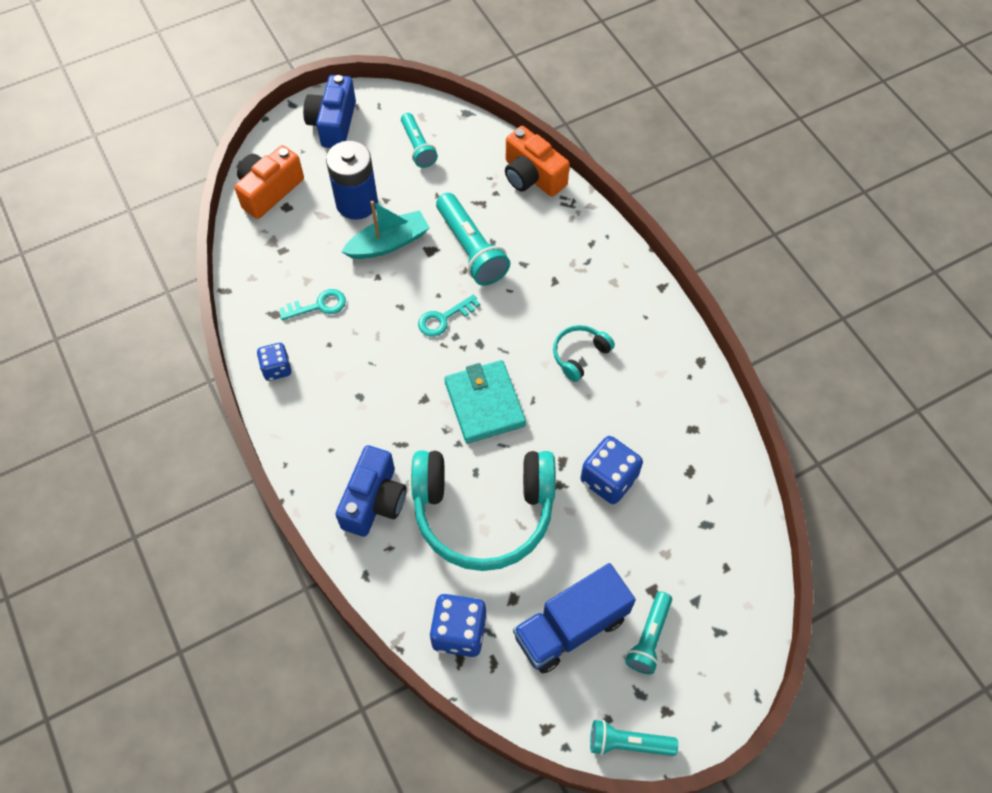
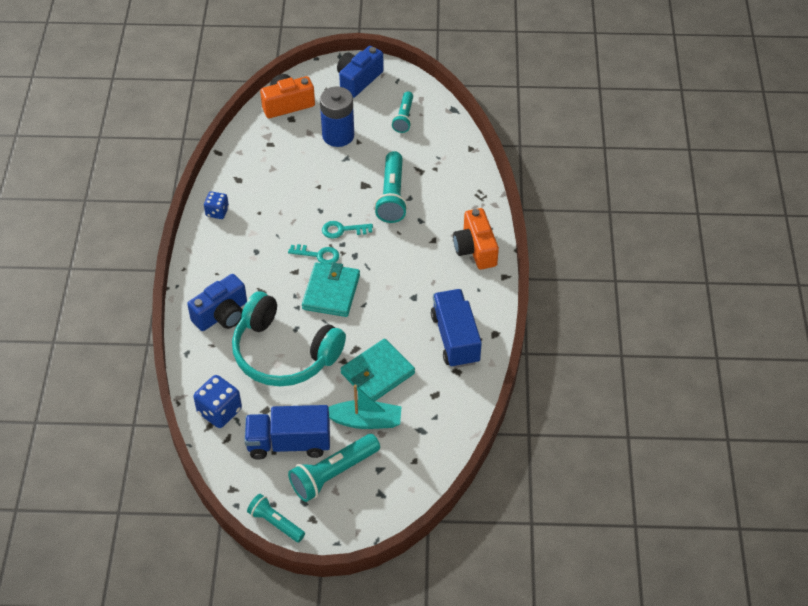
camera: 30 degrees right, 10 degrees down
turquoise key [279,289,346,320] -> turquoise key moved to [288,244,339,265]
turquoise boat [342,201,430,259] -> turquoise boat moved to [329,384,402,429]
orange camera [505,126,570,197] -> orange camera moved to [453,208,499,270]
turquoise headphones [553,325,615,382] -> none
blue dice [581,436,643,504] -> turquoise wallet [341,339,415,401]
turquoise flashlight [625,591,672,674] -> turquoise flashlight [288,434,380,502], size x1.58
none -> blue truck [431,289,482,368]

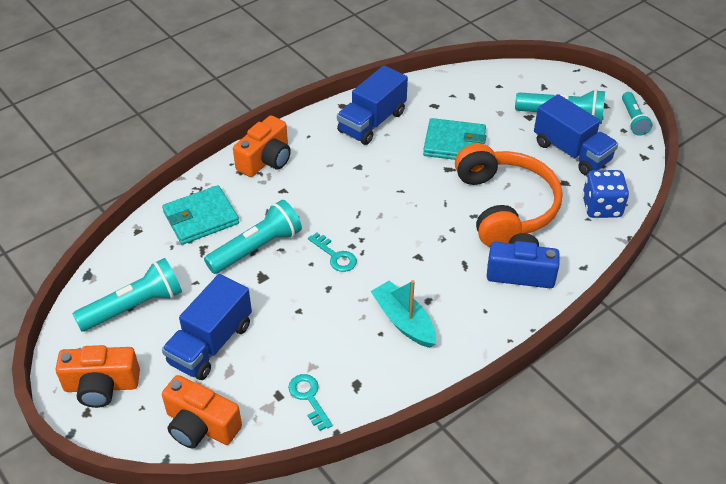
camera: 130 degrees left, 5 degrees down
blue dice [204,191,229,219] -> none
turquoise headphones [232,291,346,387] -> orange headphones [455,143,563,247]
turquoise key [288,244,339,265] -> turquoise key moved to [288,374,333,431]
turquoise wallet [302,262,360,317] -> turquoise wallet moved to [162,185,239,245]
blue battery [320,87,354,147] -> blue truck [162,274,252,380]
turquoise boat [329,384,402,429] -> turquoise boat moved to [370,280,436,348]
blue camera [337,46,384,98] -> orange camera [55,345,140,408]
turquoise flashlight [392,91,413,133] -> turquoise flashlight [73,258,182,332], size x1.58

